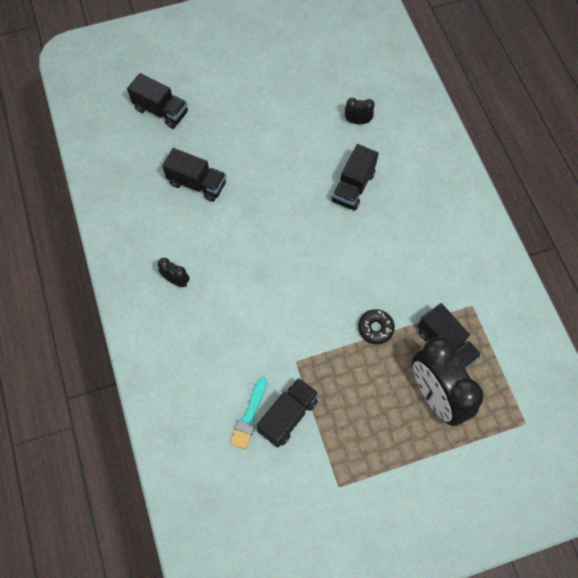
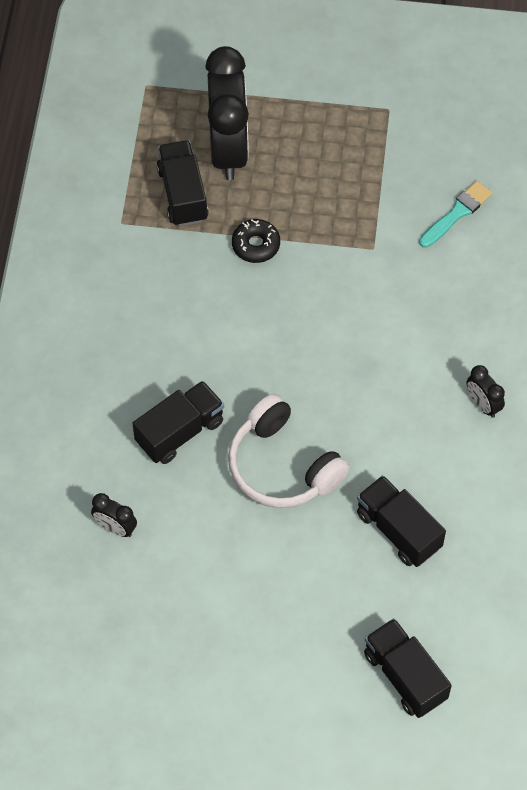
camera: 155 degrees left, 5 degrees down
black truck [256,378,319,448] -> none
none -> white headphones [228,394,350,508]

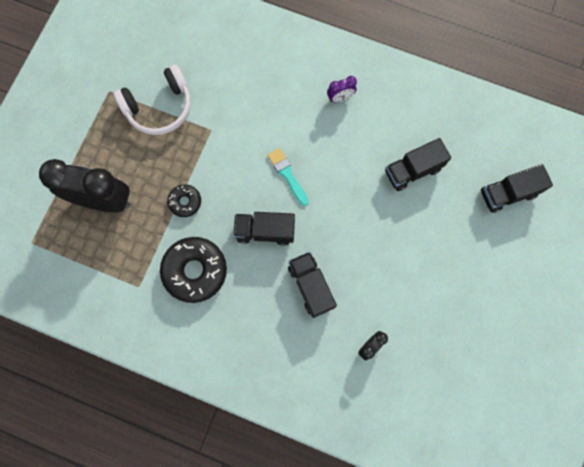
camera: 75 degrees left, 15 degrees up
black truck [157,140,209,226] -> black truck moved to [233,212,295,246]
white headphones [228,394,350,508] -> white headphones moved to [114,65,191,135]
turquoise brush [419,181,492,248] -> turquoise brush moved to [268,148,309,206]
black clock [467,365,505,418] -> purple clock [327,76,357,102]
none -> black donut [160,237,227,303]

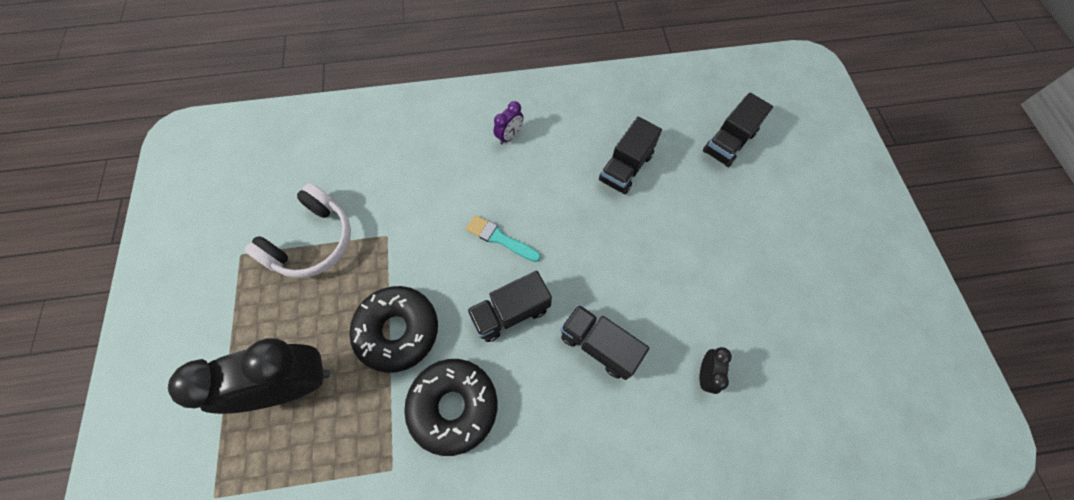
camera: 30 degrees left, 10 degrees down
black donut [167,184,201,217] -> black donut [349,286,438,373], size x1.89

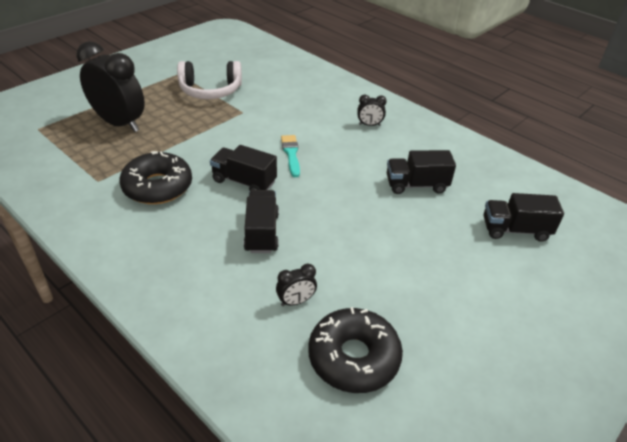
camera: 50 degrees right, 25 degrees down
black donut [349,286,438,373] -> black donut moved to [308,307,403,393]
purple clock [493,101,523,144] -> black clock [357,94,387,126]

